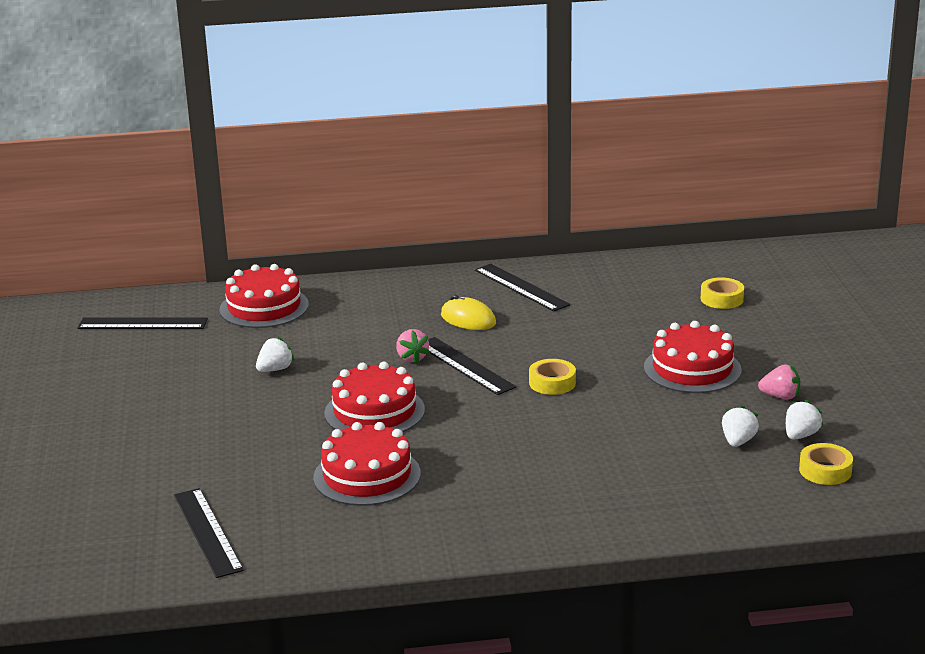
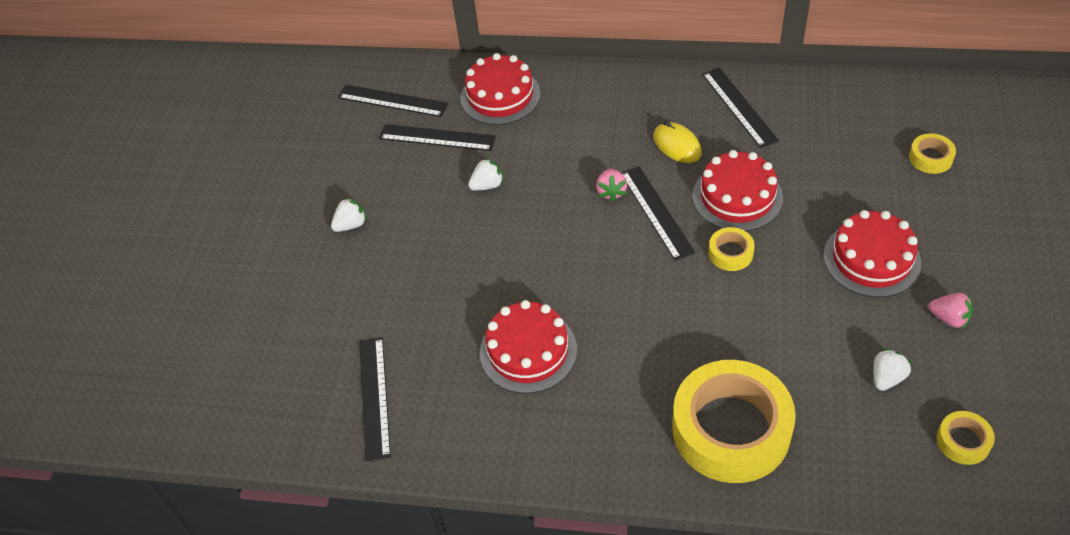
camera: 20 degrees right, 25 degrees up
red cake [324,362,425,432] -> red cake moved to [693,150,783,231]
white strawberry [786,400,823,440] -> white strawberry moved to [331,197,367,232]
none -> black ruler [379,124,496,151]
none -> yellow tape [672,360,796,483]

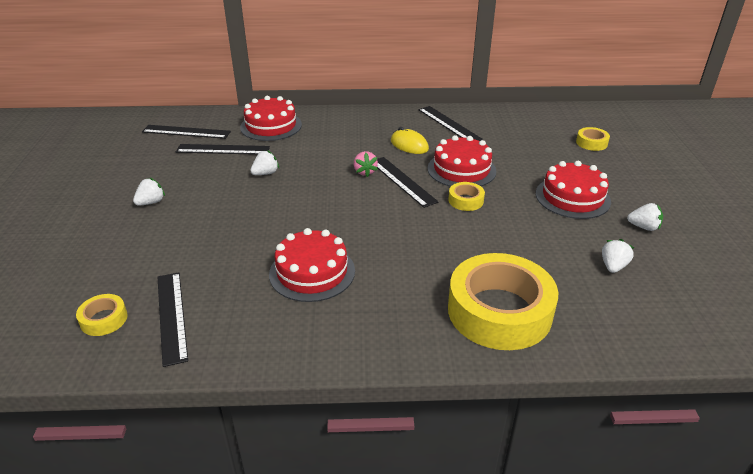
camera: 15 degrees left, 15 degrees down
pink strawberry [928,293,973,329] -> white strawberry [627,203,663,231]
yellow tape [937,411,995,465] -> yellow tape moved to [76,294,128,336]

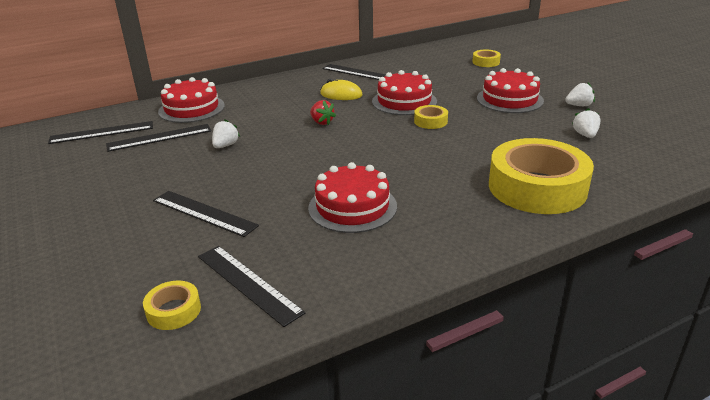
camera: 25 degrees left, 5 degrees down
white strawberry [133,178,165,205] -> none
pink strawberry [354,151,378,177] -> red strawberry [310,100,336,125]
black ruler [377,157,438,208] -> black ruler moved to [153,191,259,237]

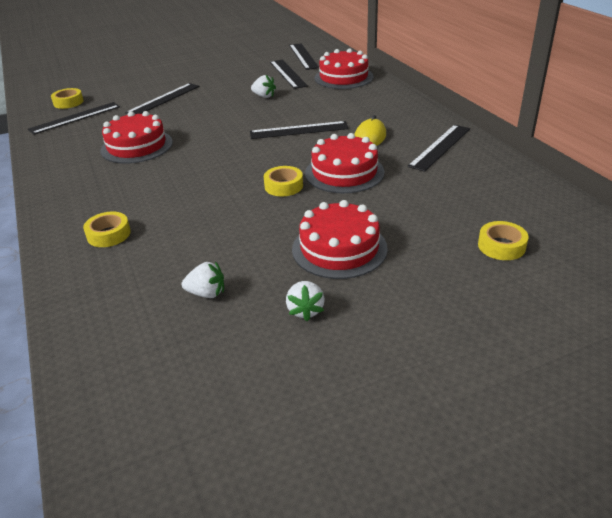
camera: 95 degrees right, 5 degrees up
red strawberry [310,100,336,125] -> black ruler [250,121,349,139]
yellow tape [489,138,594,214] -> yellow tape [83,212,131,247], size x0.43

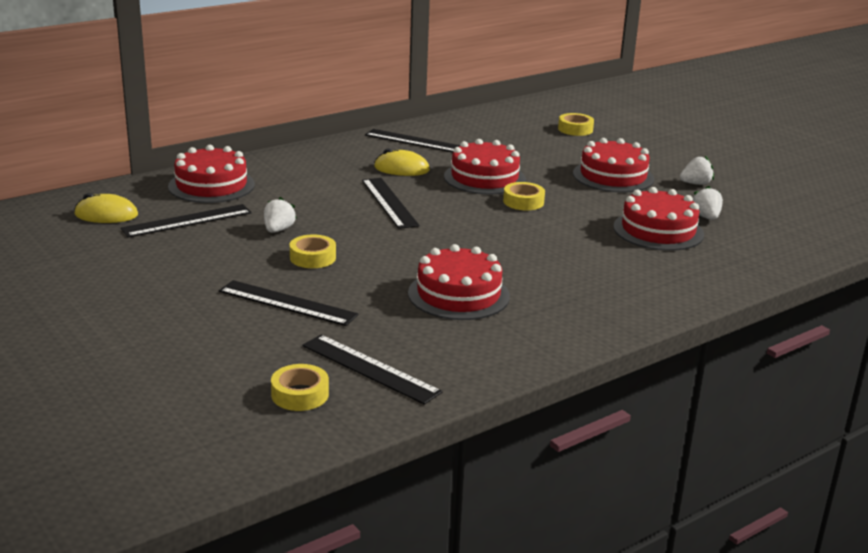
camera: 105 degrees left, 10 degrees down
yellow tape [83,212,131,247] -> yellow tape moved to [290,234,336,268]
black ruler [289,43,319,70] -> yellow mouse [75,193,138,223]
none -> red cake [613,187,704,251]

